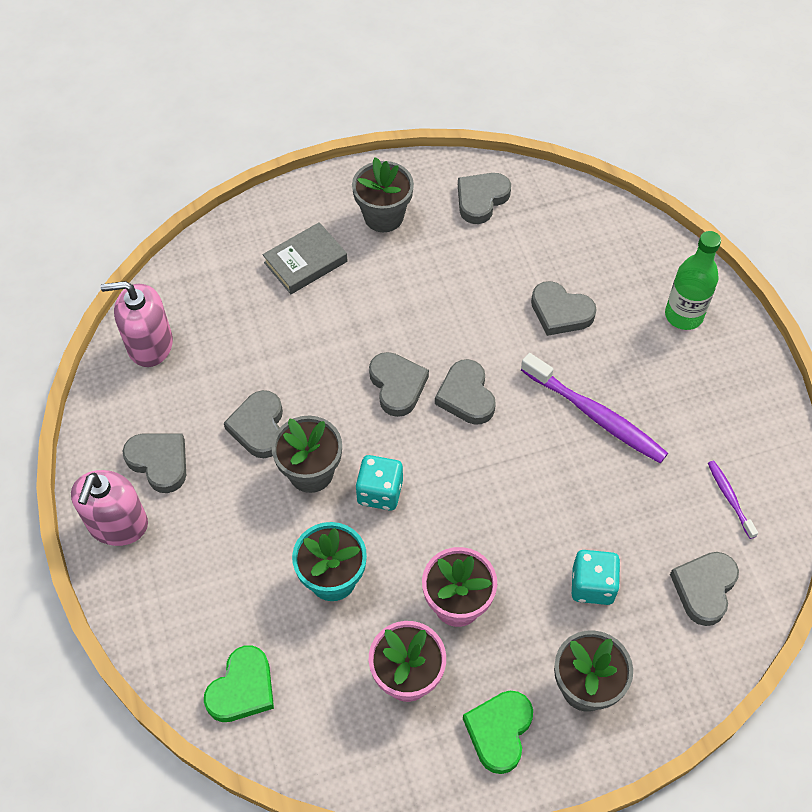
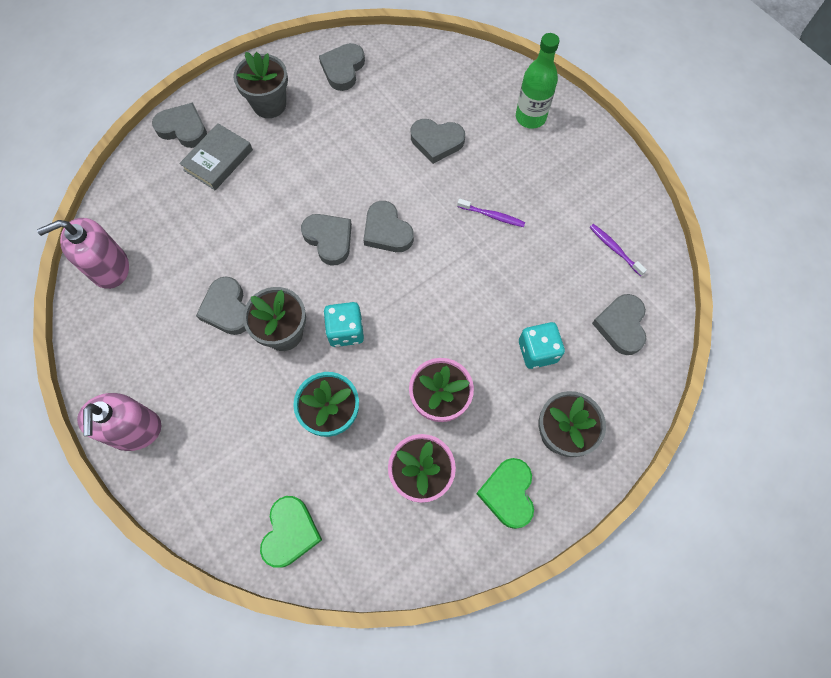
camera: 20 degrees left, 10 degrees up
grey heart [123,433,186,493] -> grey heart moved to [152,103,207,148]
purple toothbrush [521,353,668,463] -> purple toothbrush [457,198,525,227], size x0.50

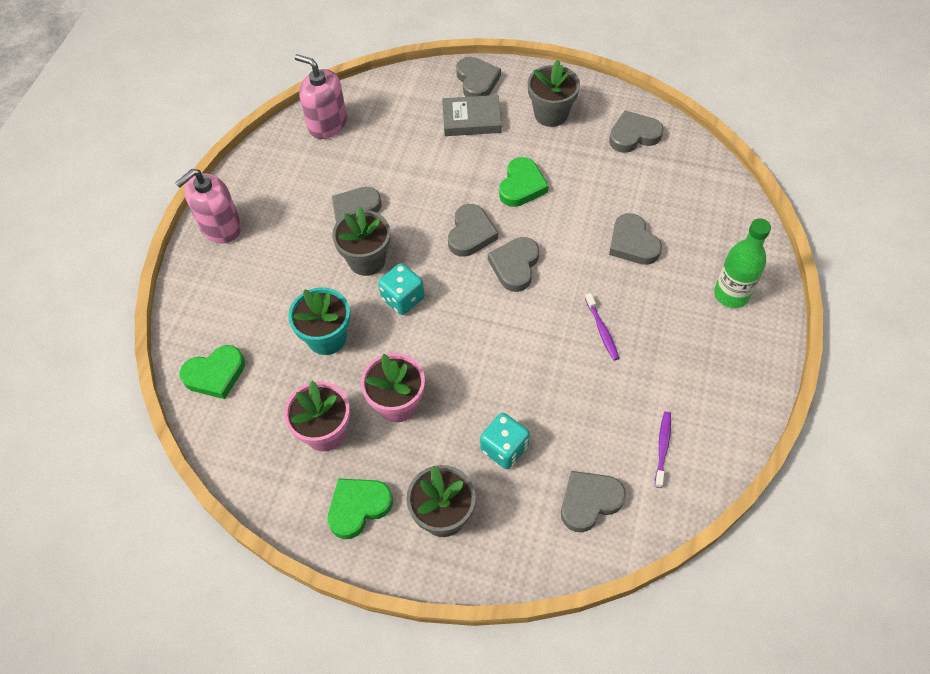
camera: 55 degrees right, 10 degrees down
none -> green heart [499,157,549,207]

